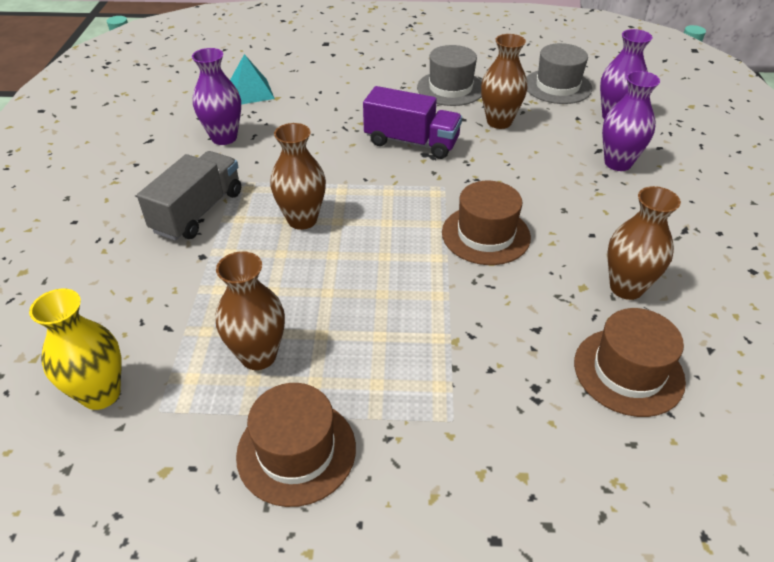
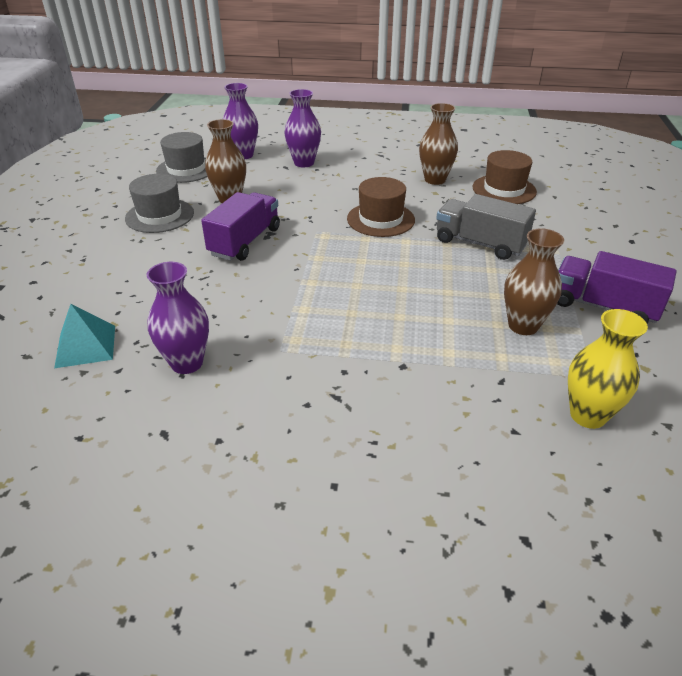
camera: 85 degrees left, 5 degrees down
grey truck [137,151,241,241] -> grey truck moved to [436,194,536,260]
brown hat [236,383,356,507] -> purple truck [557,251,677,323]
brown vase [270,123,326,230] -> none

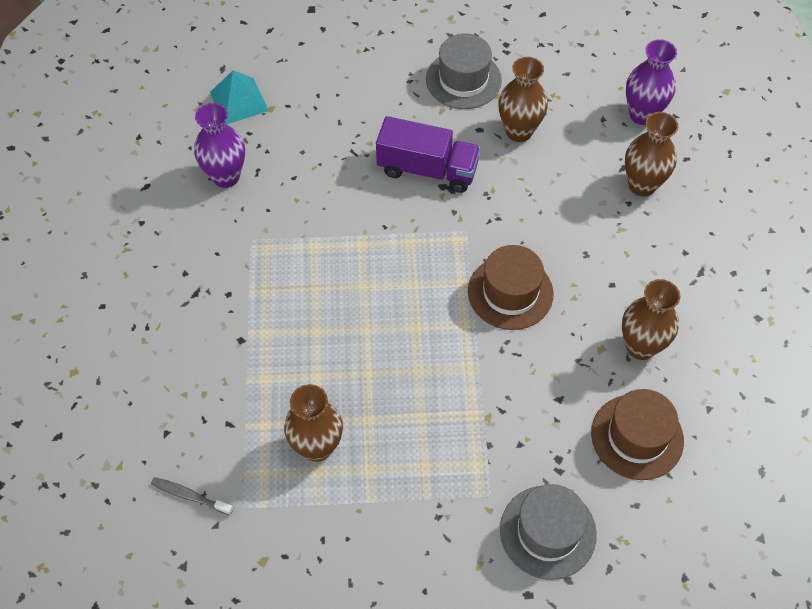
camera: 80 degrees right, 20 degrees up
grey hat [156,132,207,183] -> grey hat moved to [500,484,597,580]
purple vase [285,89,321,167] -> brown vase [625,112,678,197]
grey truck [436,194,536,260] -> none
purple truck [557,251,677,323] -> none
yellow vase [568,309,648,429] -> grey toothbrush [151,477,233,515]

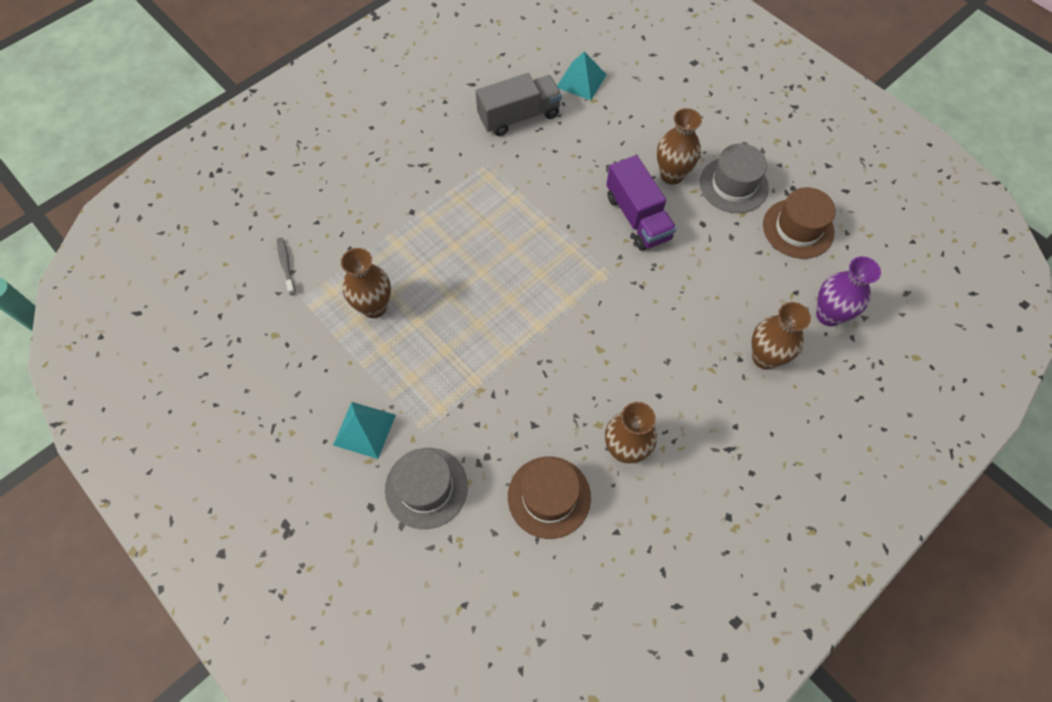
camera: 50 degrees right, 5 degrees up
purple vase [194,103,245,188] -> grey truck [476,73,562,136]
brown hat [468,245,554,330] -> brown hat moved to [763,187,836,259]
brown vase [498,57,548,142] -> brown vase moved to [657,108,702,185]
none -> turquoise pyramid [333,402,396,459]

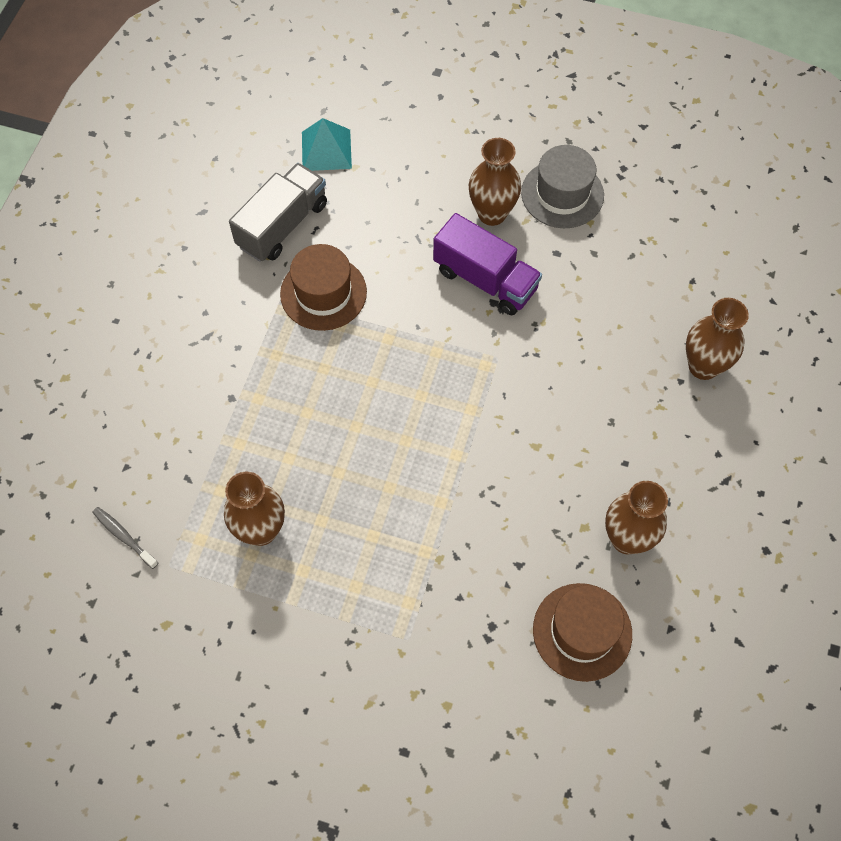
camera: 30 degrees left, 0 degrees up
turquoise pyramid [333,402,396,459] -> none
grey hat [385,448,468,529] -> none
brown hat [763,187,836,259] -> brown hat moved to [280,244,367,331]
purple vase [816,256,881,326] -> none

